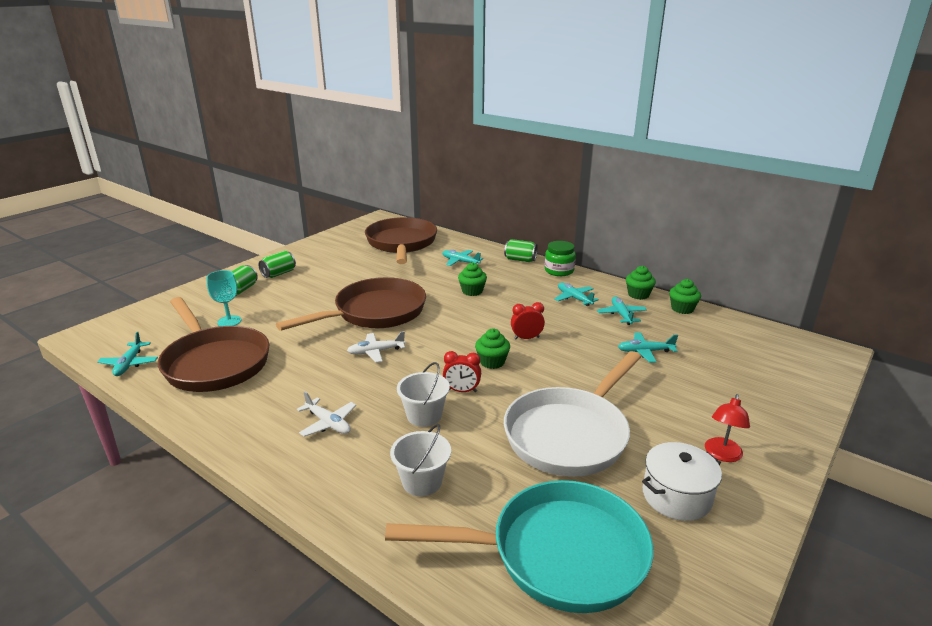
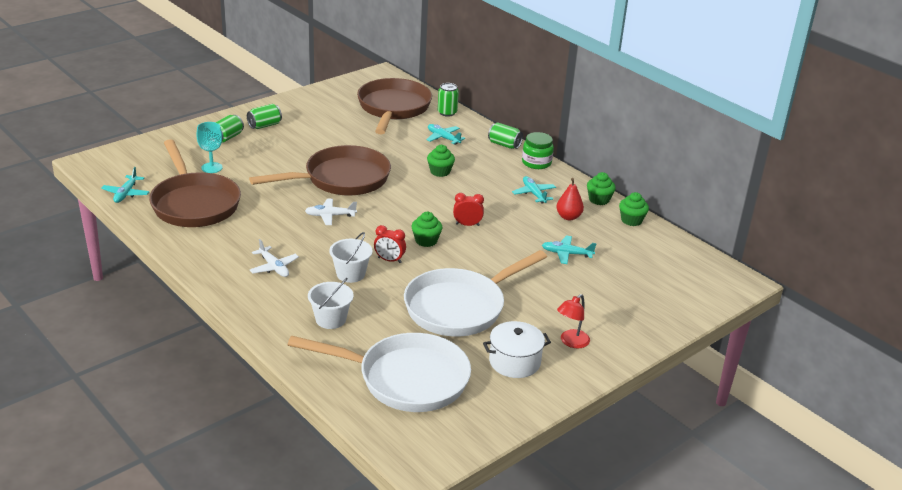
camera: 10 degrees right, 5 degrees up
turquoise pan [385,480,654,613] -> white pan [288,333,471,412]
turquoise plane [597,297,647,325] -> red pear [556,178,584,221]
none -> green can [438,83,459,117]

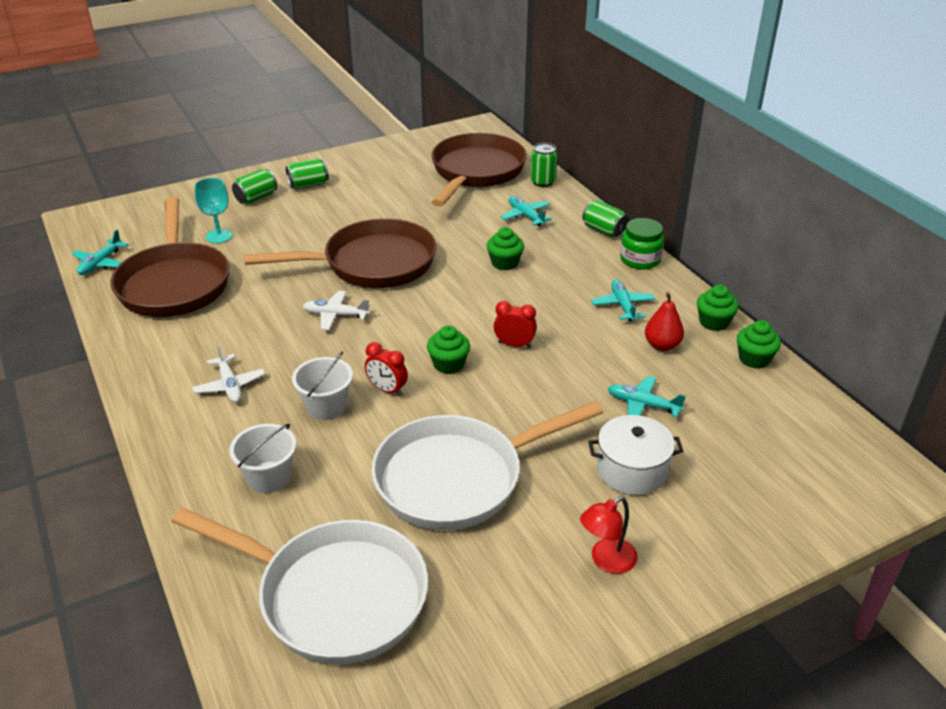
camera: 15 degrees right, 5 degrees up
white pot [483,321,551,378] -> white pot moved to [588,415,683,495]

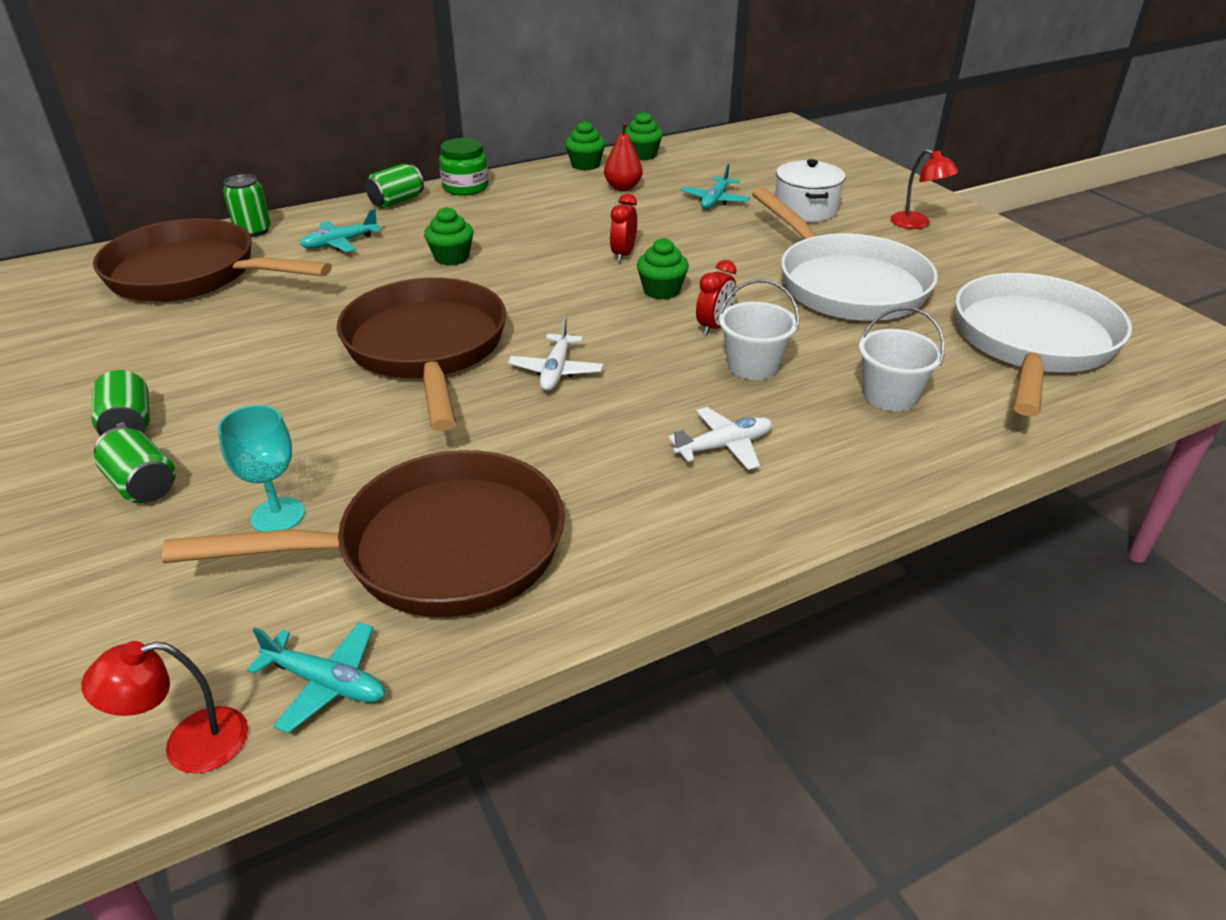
camera: 90 degrees left, 0 degrees up
turquoise plane [591,279,655,321] -> none
none -> red lamp [81,641,248,773]

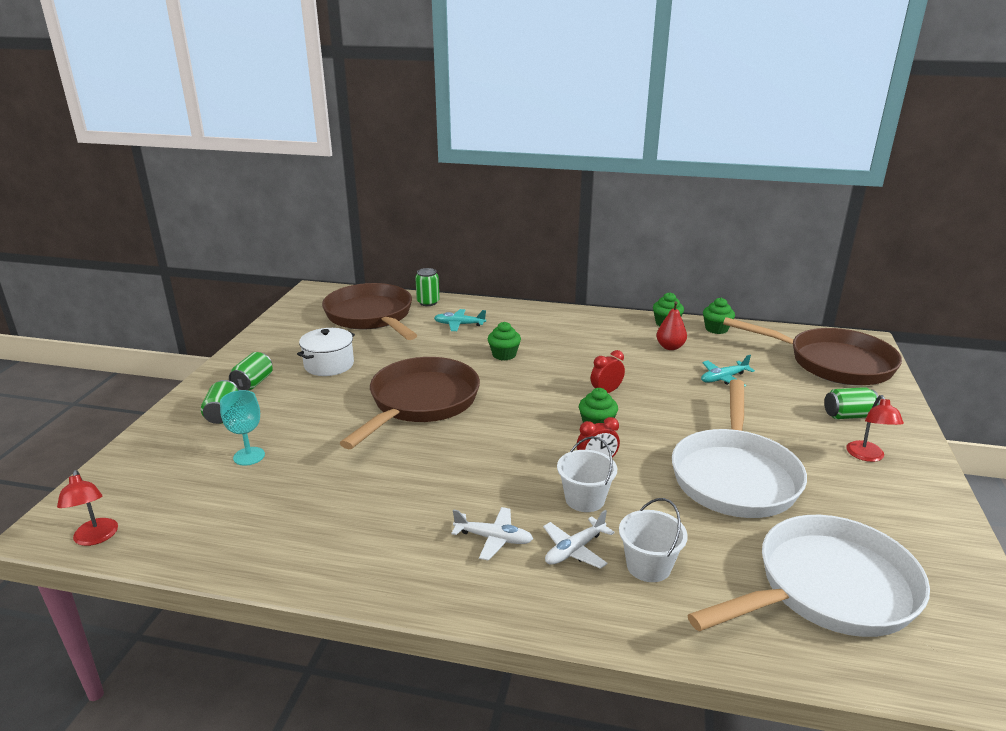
camera: 40 degrees right, 10 degrees down
red lamp [81,641,248,773] -> red lamp turned 135 degrees counterclockwise [57,470,118,546]
brown pan [162,450,565,617] -> brown pan moved to [723,317,902,385]
turquoise plane [247,622,385,733] -> none
green can [365,164,424,208] -> green can moved to [824,387,880,419]
green jar [439,138,489,196] -> none
white plane [508,317,603,391] -> white plane moved to [543,510,615,569]
white pot [775,159,846,222] -> white pot moved to [297,328,355,376]

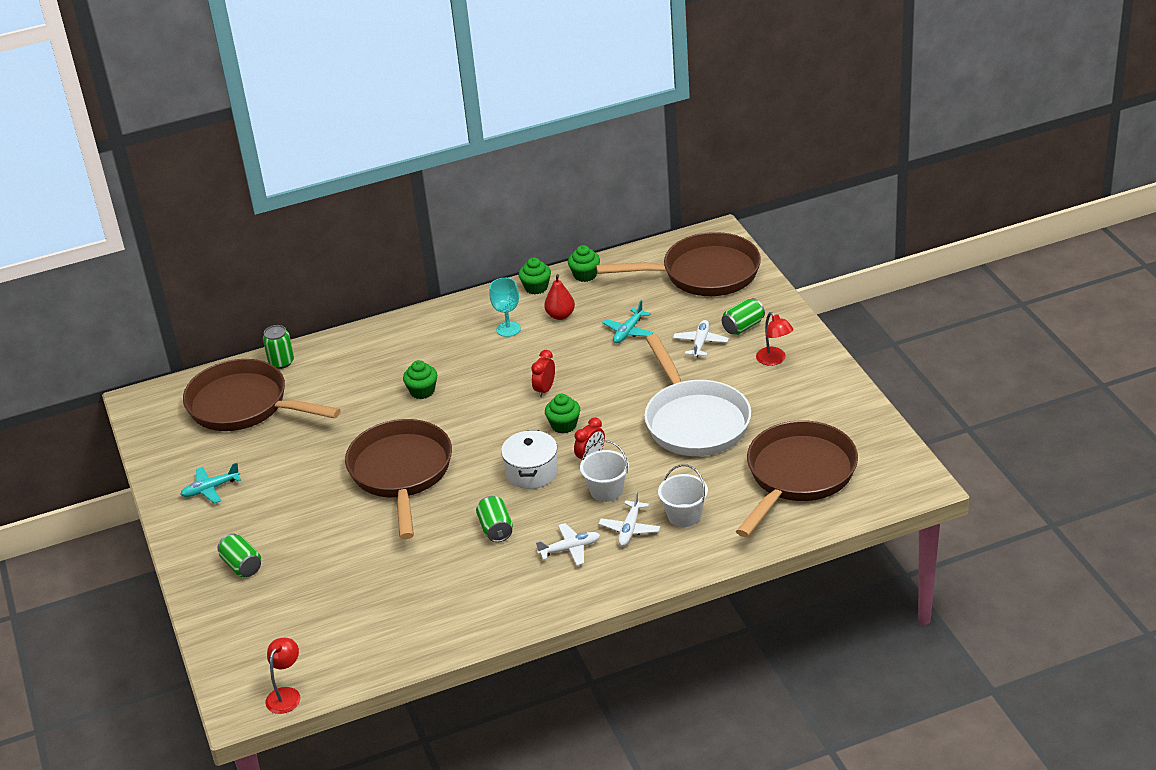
camera: 30 degrees left, 10 degrees up
red lamp [57,470,118,546] -> red lamp turned 105 degrees counterclockwise [265,638,300,714]
turquoise goblet [220,390,265,466] -> turquoise goblet moved to [489,278,521,337]
green can [229,352,273,391] -> green can moved to [476,496,513,542]
white pot [297,328,355,376] -> white pot moved to [501,430,558,489]
turquoise plane [434,309,486,331] -> turquoise plane moved to [180,463,241,504]
white pan [687,515,930,637] -> brown pan [736,420,858,537]
none -> white plane [673,320,729,358]

